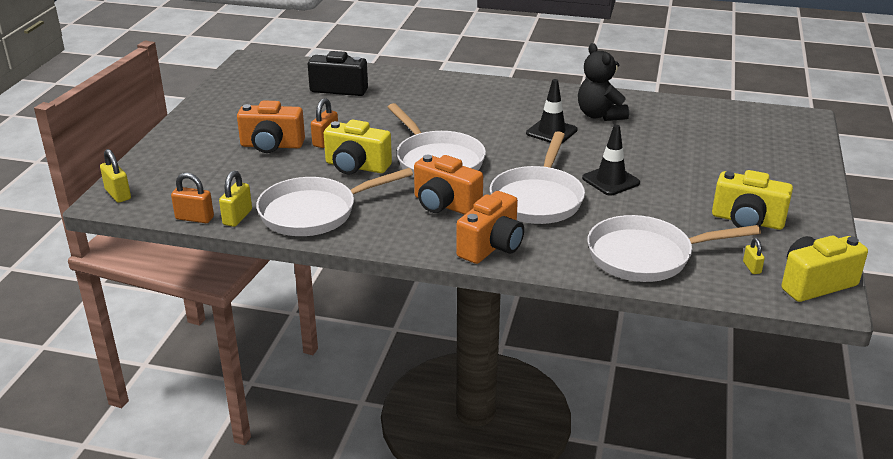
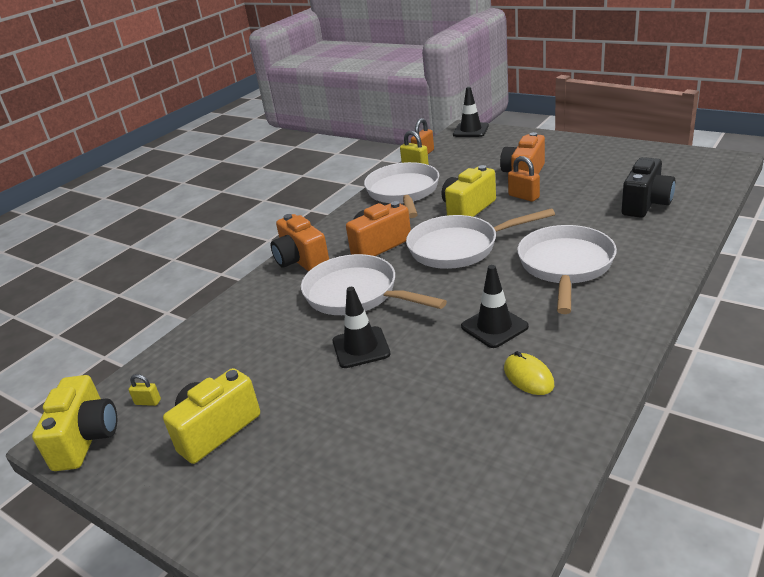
camera: 115 degrees right, 0 degrees up
yellow padlock [100,149,131,203] -> black traffic cone [453,87,489,137]
black teddy bear [578,43,629,121] -> yellow mouse [504,351,554,395]
white pan [587,215,761,282] -> white pan moved to [517,225,617,314]

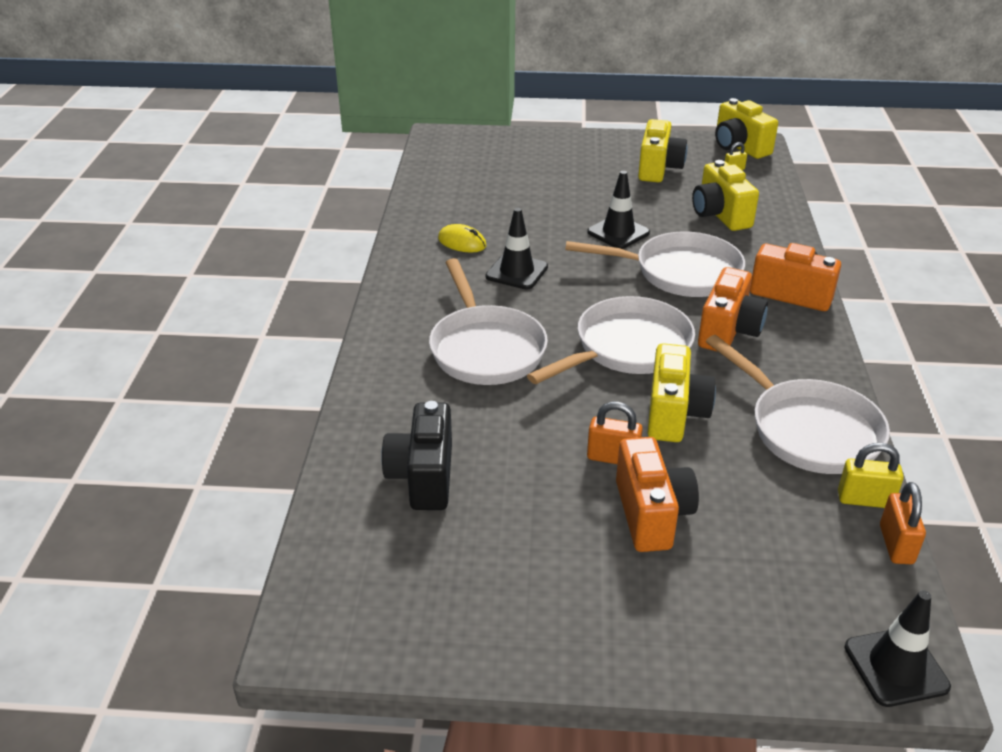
camera: 145 degrees right, 5 degrees up
none -> yellow camera [692,160,759,231]

